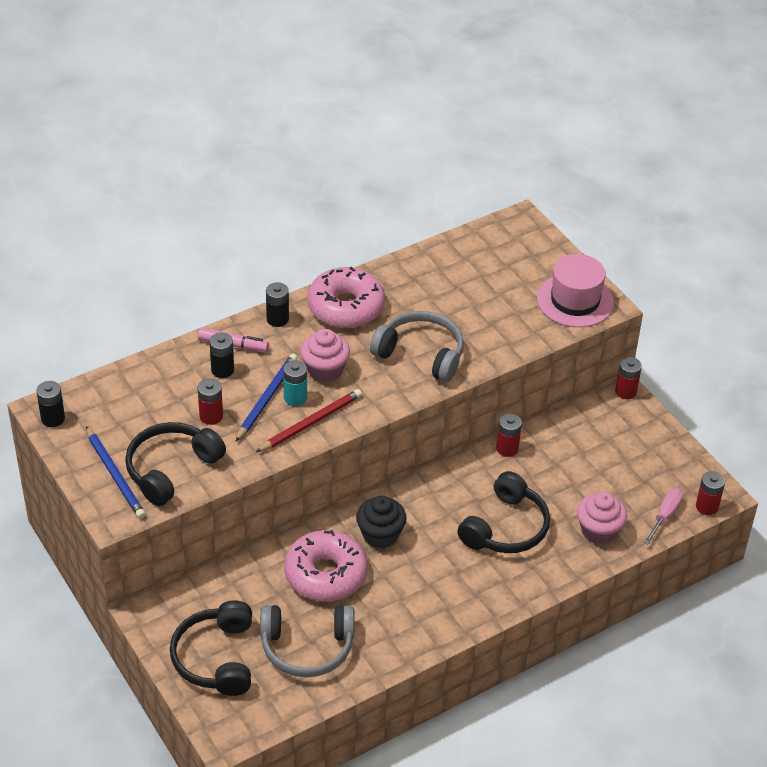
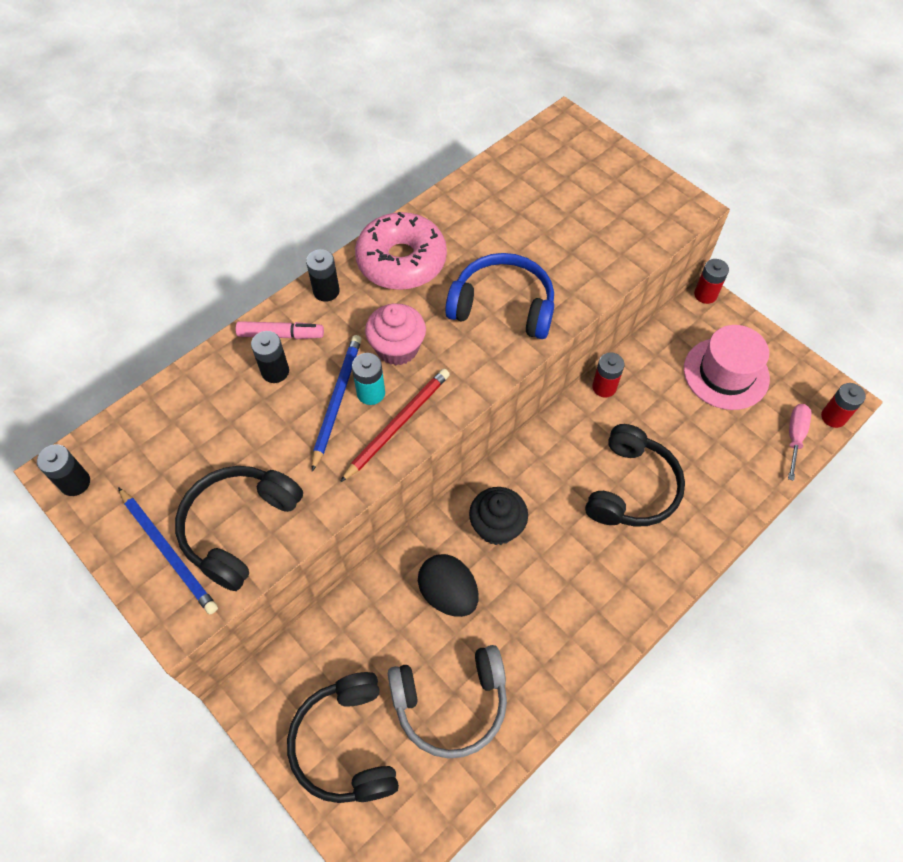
camera: 10 degrees left, 15 degrees up
red battery [198,378,223,425] -> none
pink donut [284,530,368,601] -> black egg [418,554,479,617]
grey headphones [370,311,464,382] -> blue headphones [445,253,554,339]
pink hat [537,254,614,327] -> pink hat moved to [684,325,770,410]
pink cupcake [577,492,627,544] -> none

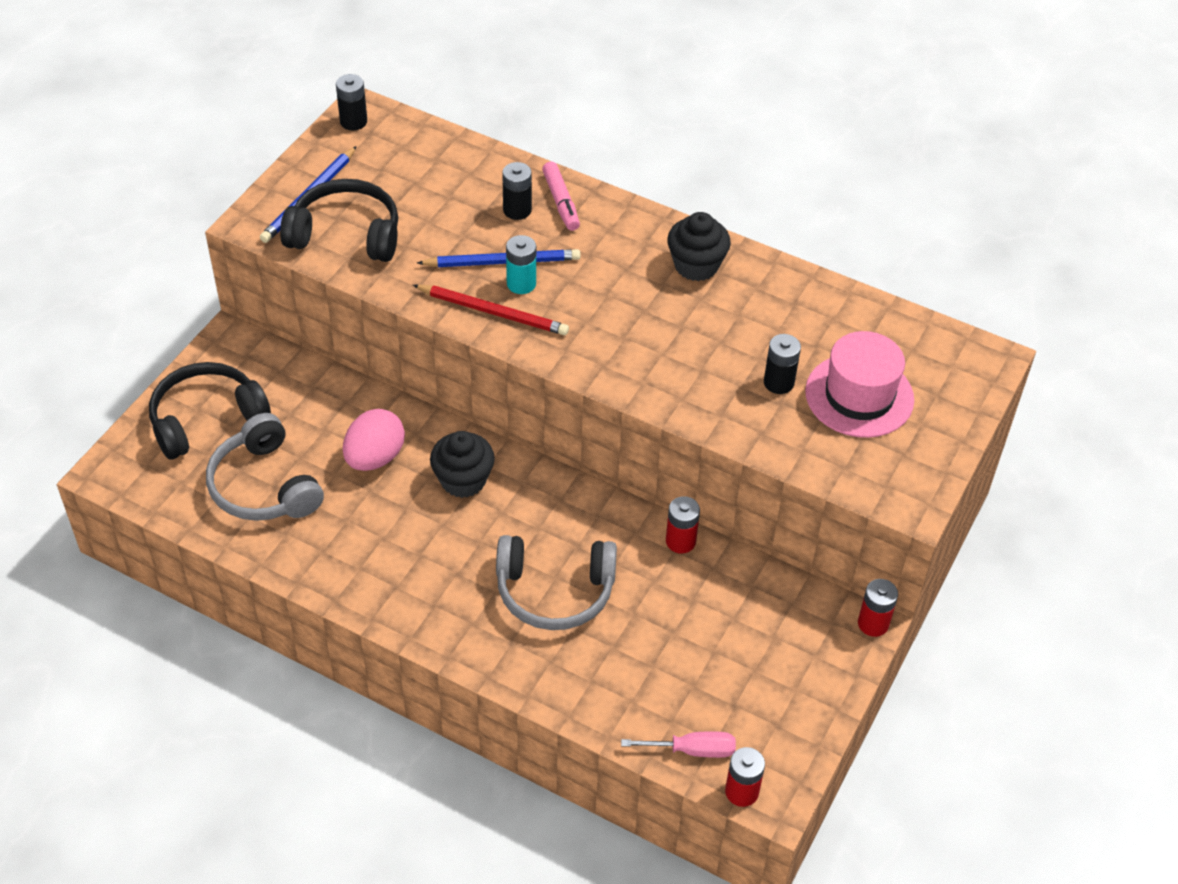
camera: 70 degrees right, 10 degrees down
black battery [306,249,340,302] -> black battery moved to [764,334,801,394]
pink donut [355,212,447,290] -> black cupcake [667,212,731,281]
pink cupcake [365,303,426,366] -> none
black egg [418,554,479,617] -> pink egg [343,409,405,471]
blue headphones [445,253,554,339] -> none
black headphones [585,424,685,527] -> grey headphones [496,535,617,630]
pink hat [684,325,770,410] -> pink hat moved to [805,331,914,438]

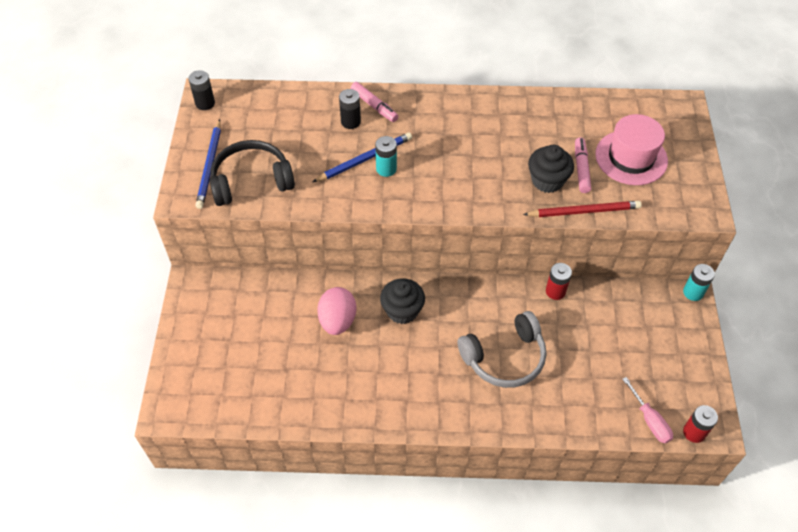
camera: 25 degrees left, 5 degrees up
black headphones [149,362,271,460] -> none
grey headphones [206,413,324,521] -> none
red pencil [413,284,569,335] -> red pencil moved to [523,201,642,217]
pink screwdriver [621,731,736,758] -> pink screwdriver turned 90 degrees clockwise [623,377,673,444]
black cupcake [667,212,731,281] -> black cupcake moved to [528,145,574,193]
black battery [764,334,801,394] -> pink marker [575,137,591,193]
red battery [858,579,898,637] -> turquoise battery [683,264,715,301]

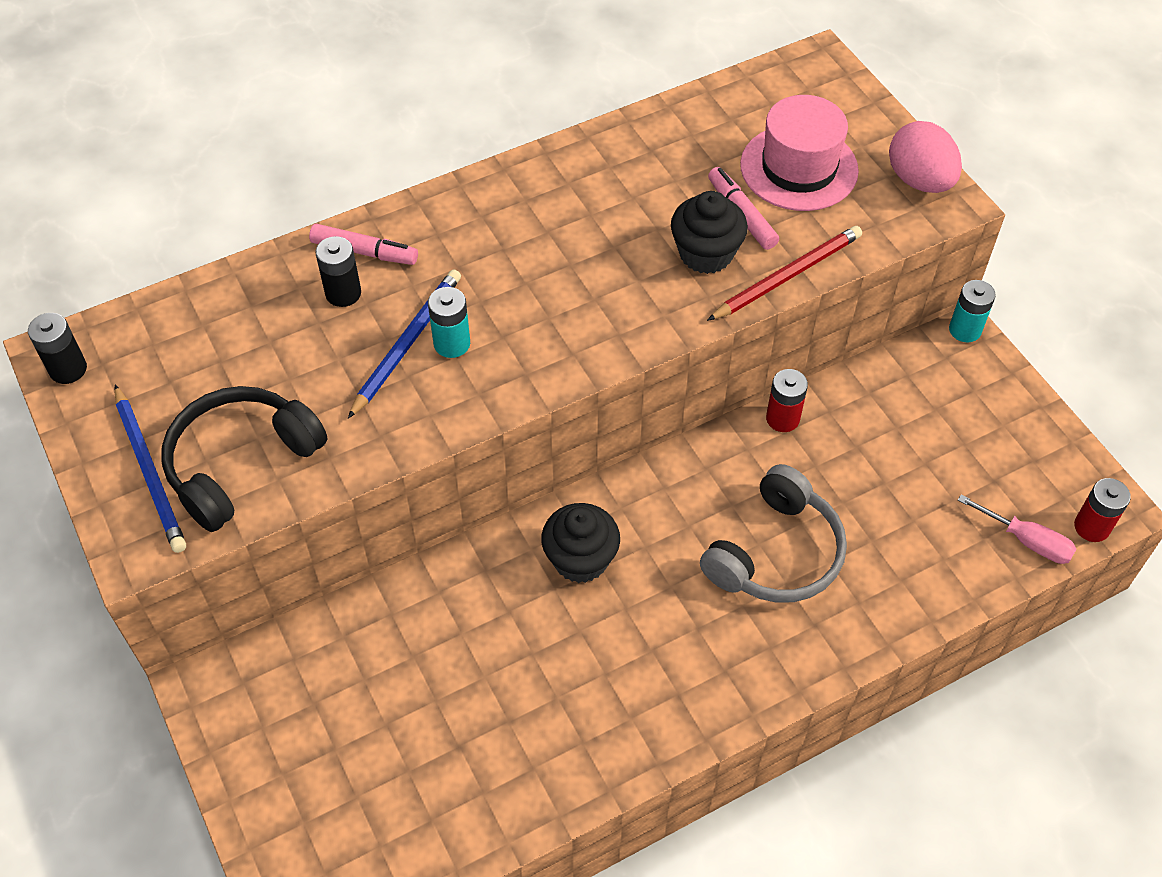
camera: 30 degrees left, 0 degrees up
pink egg [317,287,357,335] -> pink egg moved to [889,121,962,193]

